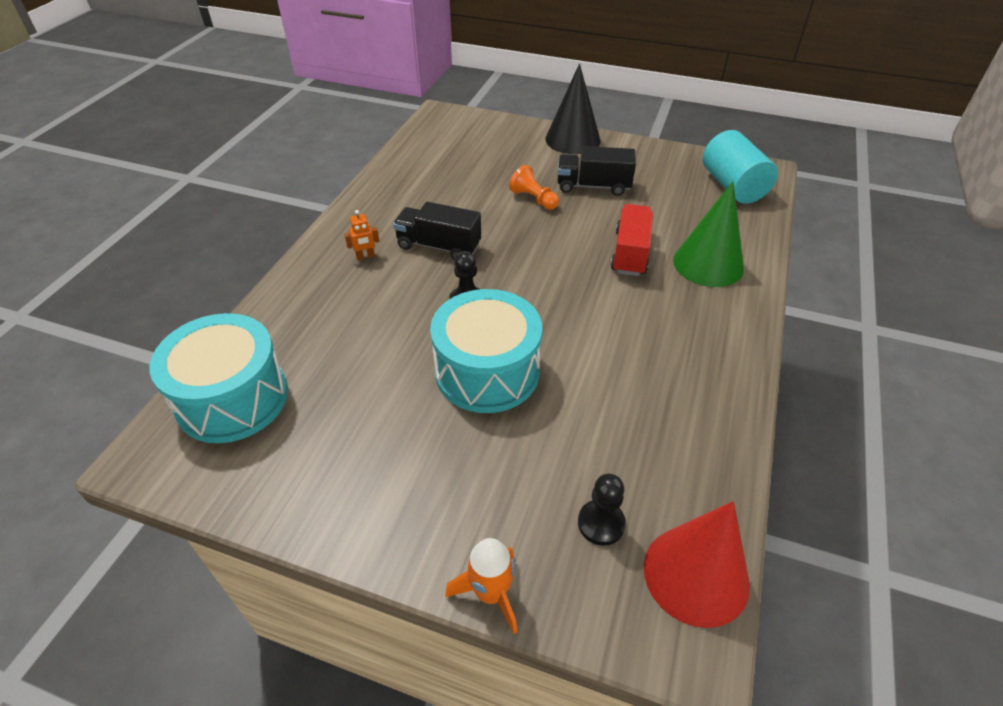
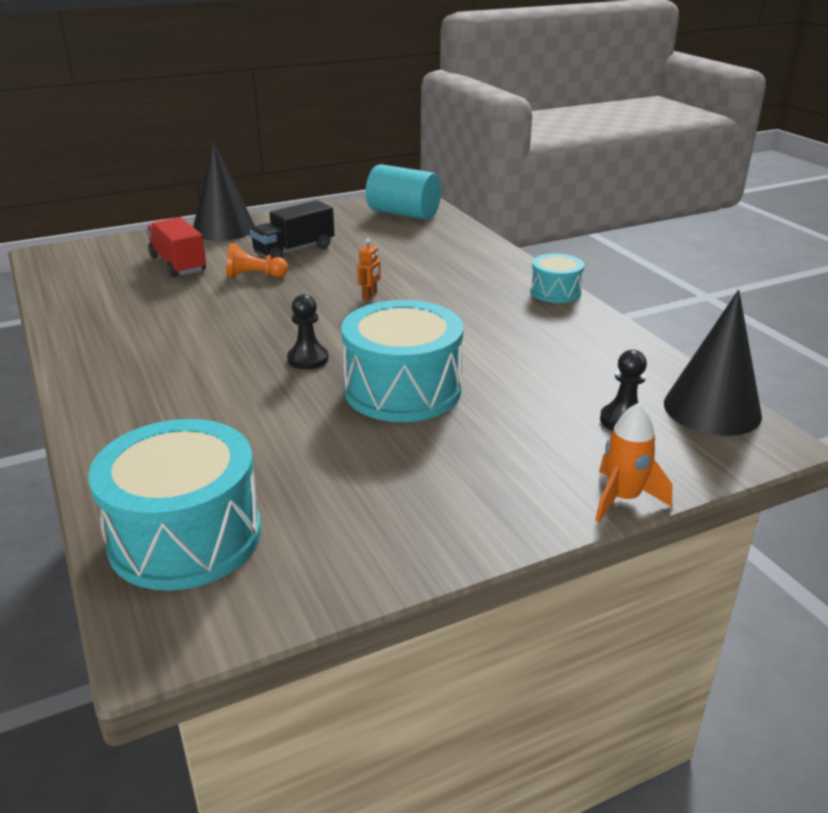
camera: 45 degrees left, 15 degrees down
orange robot [345,210,379,260] -> orange robot moved to [357,238,381,300]
black truck [393,202,481,260] -> none
red truck [611,204,653,276] -> red truck moved to [146,217,206,277]
red cone [644,501,750,628] -> black cone [664,290,762,436]
green cone [673,181,744,287] -> none
none -> turquoise drum [530,253,584,303]

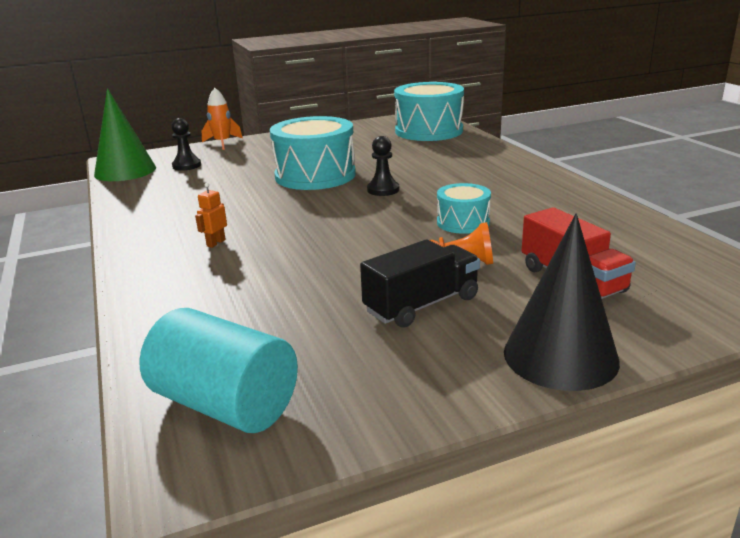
camera: 175 degrees left, 5 degrees down
orange robot [357,238,381,300] -> orange robot moved to [195,183,227,248]
turquoise drum [530,253,584,303] -> turquoise drum moved to [437,183,491,234]
black cone [664,290,762,436] -> green cone [94,88,156,181]

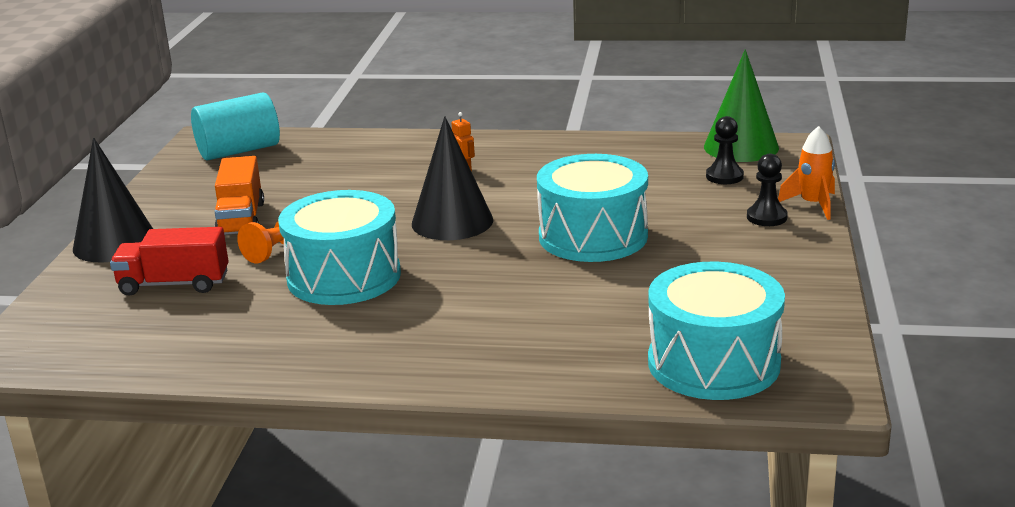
camera: 120 degrees right, 0 degrees up
black truck [360,239,480,328] -> orange truck [214,156,264,235]
black pawn [367,136,399,196] -> black pawn moved to [747,154,788,226]
turquoise drum [437,183,491,234] -> turquoise drum [278,190,401,305], size x1.87
none -> black cone [412,116,493,240]

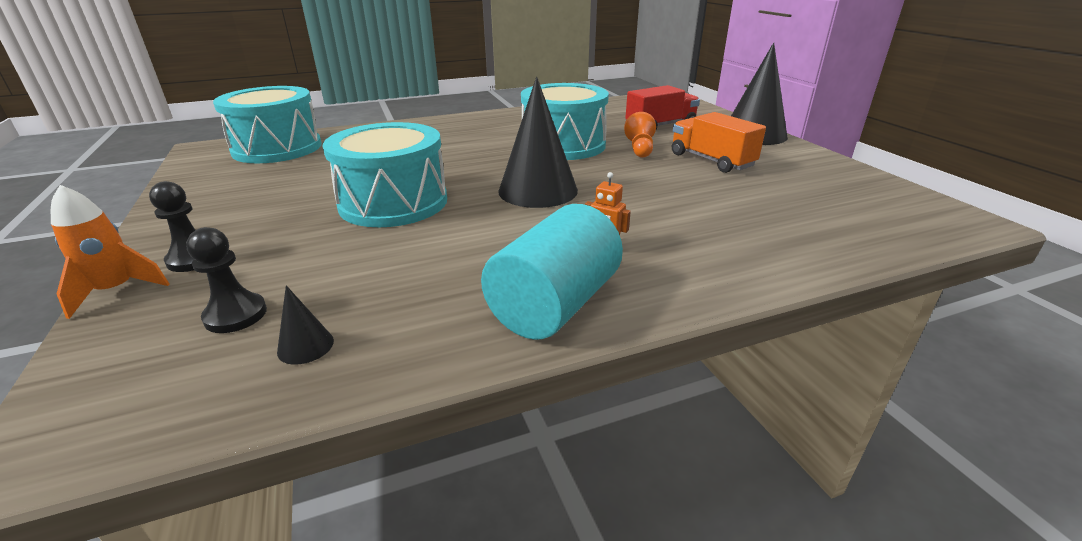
camera: 150 degrees right, 5 degrees up
turquoise cylinder [191,92,280,161] -> turquoise cylinder moved to [481,204,623,340]
green cone [704,49,779,162] -> none
none -> black cone [277,285,334,365]

